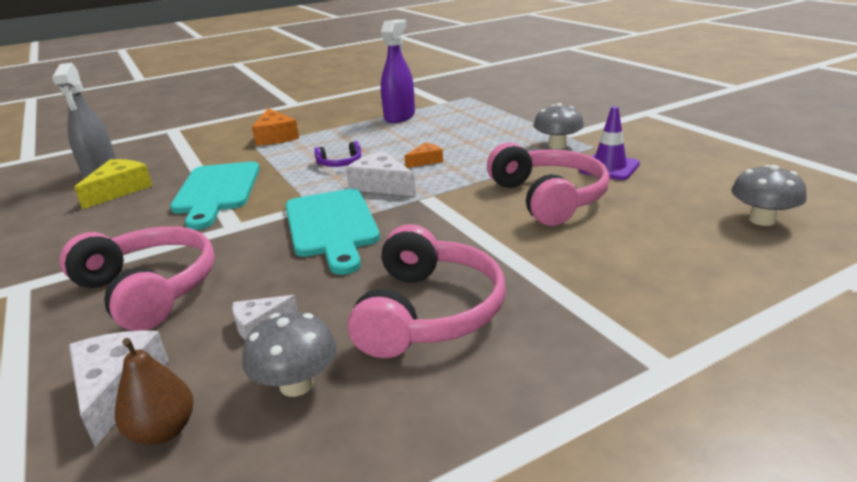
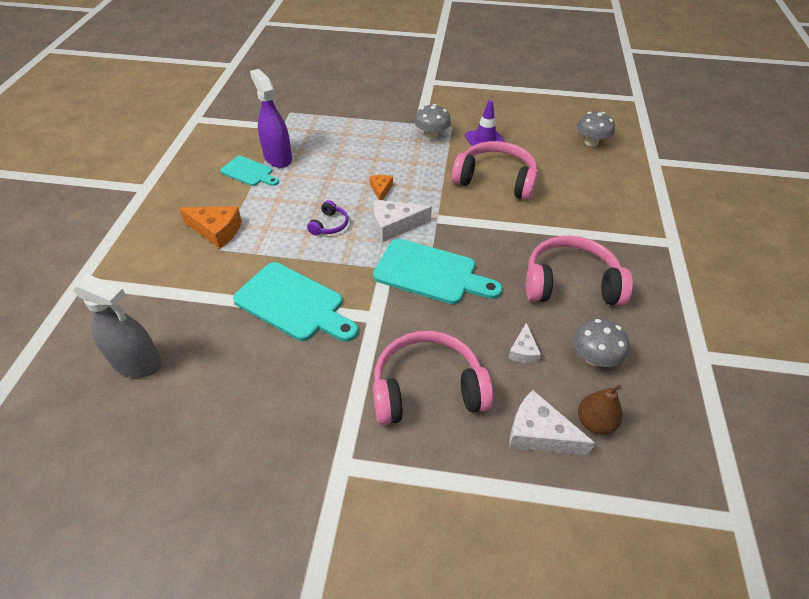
camera: 55 degrees left, 20 degrees up
yellow cheese [74,159,153,209] -> none
pink headphones [348,224,506,358] -> pink headphones turned 45 degrees counterclockwise [526,236,633,305]
none -> turquoise cutting board [220,156,279,186]

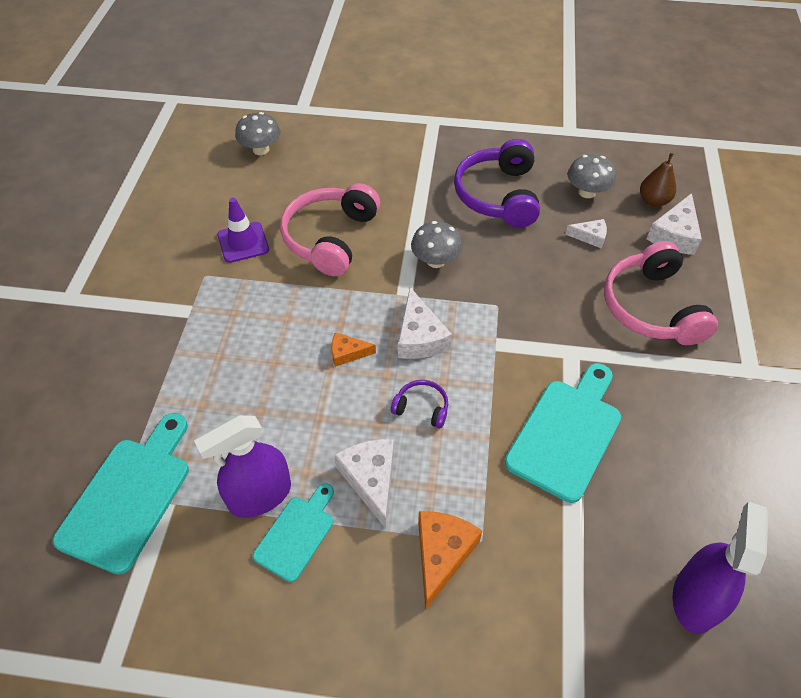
camera: 90 degrees left, 5 degrees up
grey spray bottle [72,274,162,378] -> purple spray bottle [673,502,768,634]
turquoise cutting board [373,239,502,304] -> turquoise cutting board moved to [53,413,189,574]
grey mushroom [414,104,451,140] -> grey mushroom moved to [411,221,463,268]
pink headphones [526,236,633,305] -> purple headphones [454,139,540,228]
none -> white cheese [334,439,394,528]

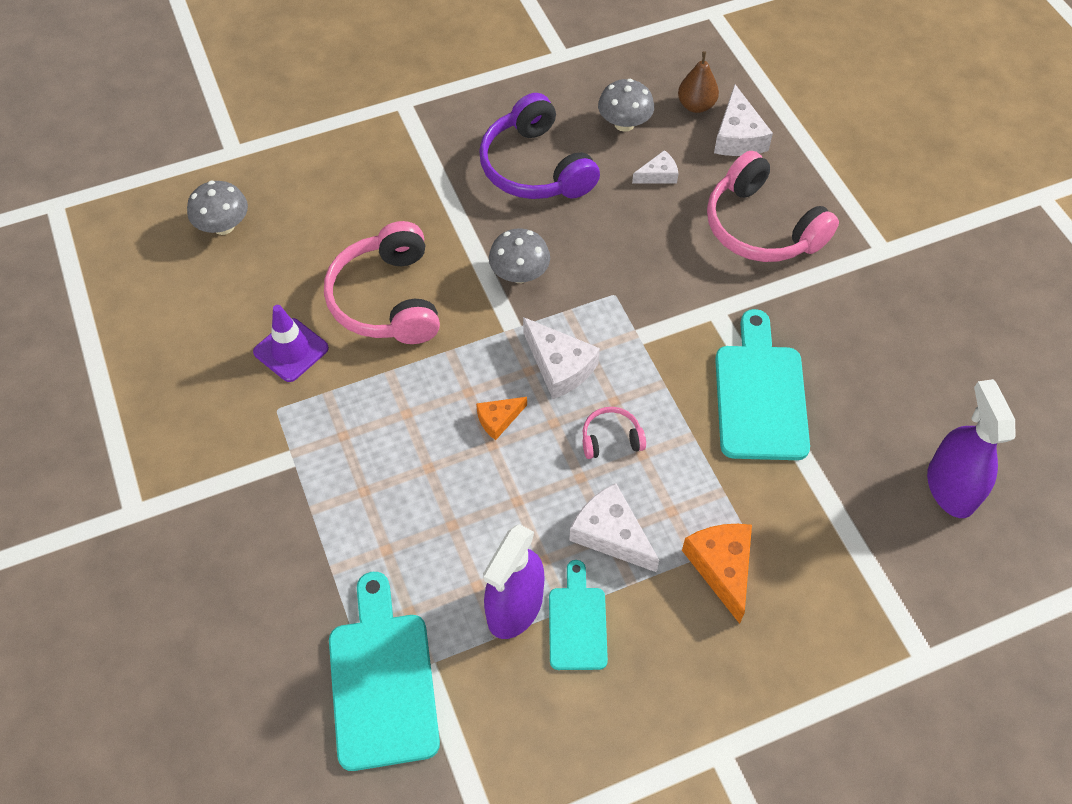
camera: 30 degrees left, 5 degrees up
purple headphones [391,380,448,428] -> pink headphones [583,407,646,459]

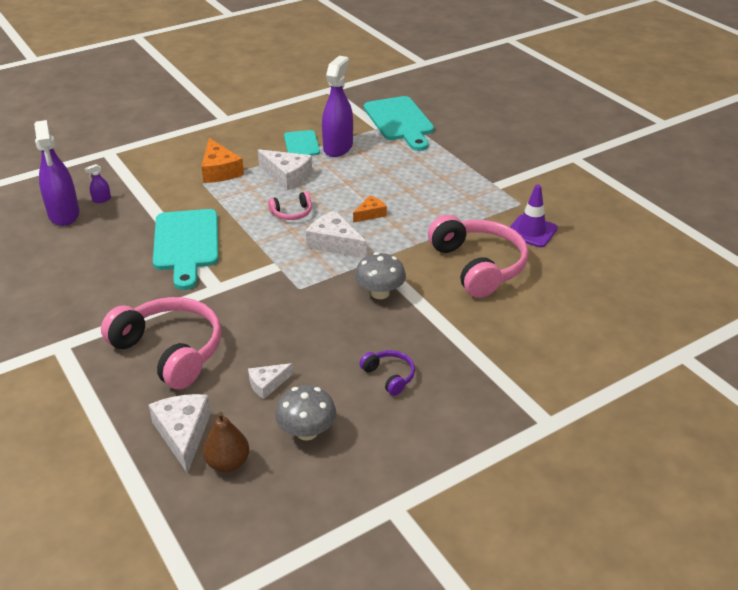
camera: 170 degrees right, 20 degrees down
grey mushroom [187,181,248,235] -> none
purple headphones [479,93,600,199] -> purple headphones [359,350,415,396], size x0.46
none -> purple spray bottle [84,164,111,203]

